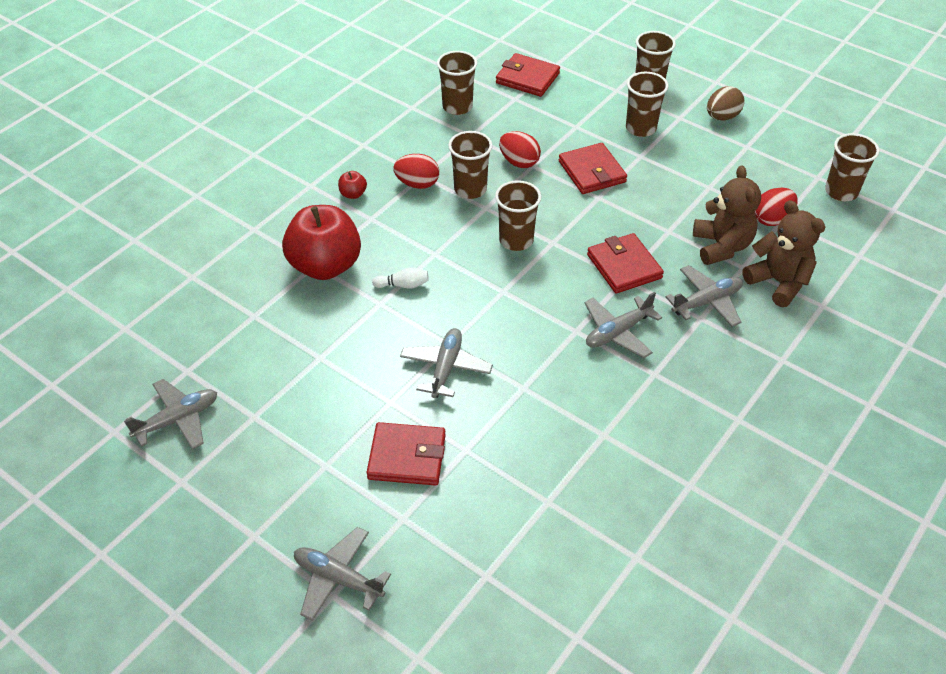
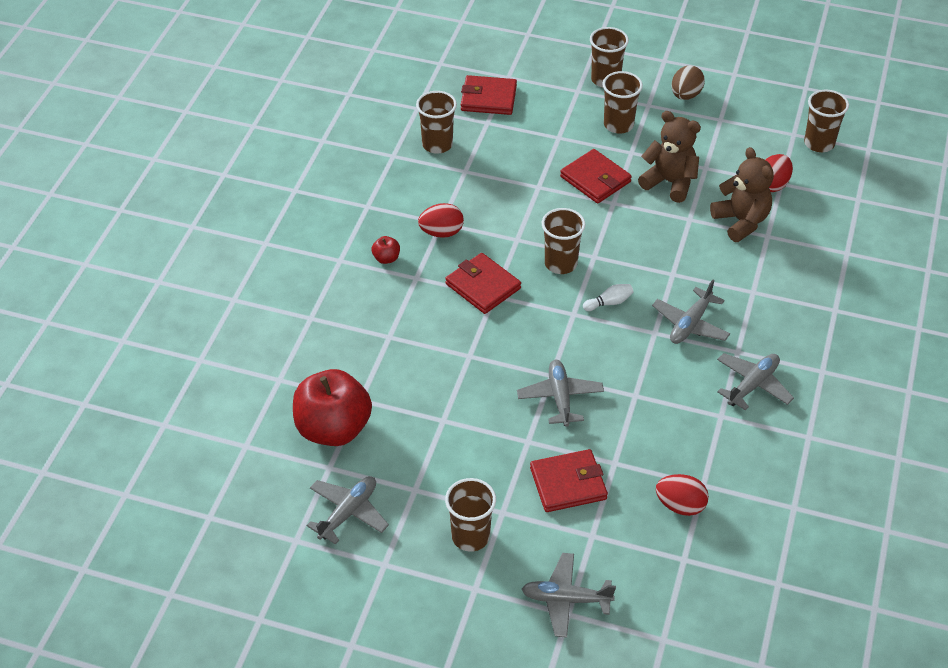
camera: 20 degrees left, 0 degrees up
red apple [282,205,361,280] -> red apple moved to [293,369,372,446]
white bowling pin [372,267,429,289] -> white bowling pin moved to [583,284,634,311]
brown cup [448,131,493,199] -> brown cup moved to [445,478,496,552]
red egg [499,131,541,168] -> red egg moved to [656,474,709,516]
red wallet [587,233,664,294] -> red wallet moved to [445,253,521,314]
grey plane [665,265,743,327] -> grey plane moved to [717,353,794,411]
brown teddy bear [743,200,825,307] -> brown teddy bear moved to [638,111,701,203]

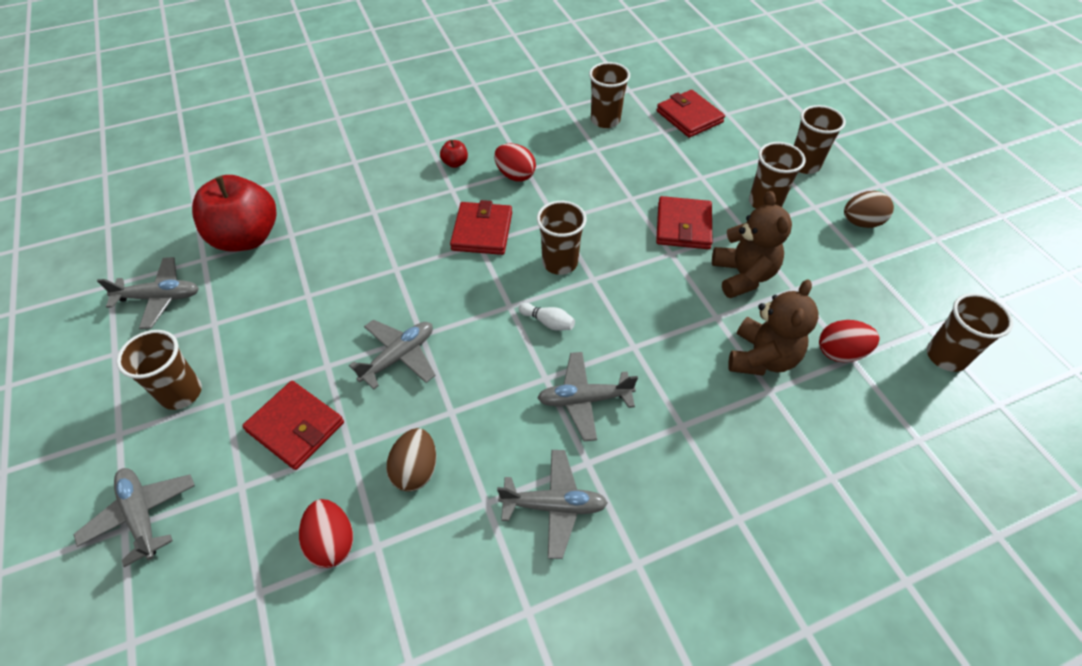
camera: 50 degrees right, 5 degrees up
none -> brown egg [386,428,436,492]

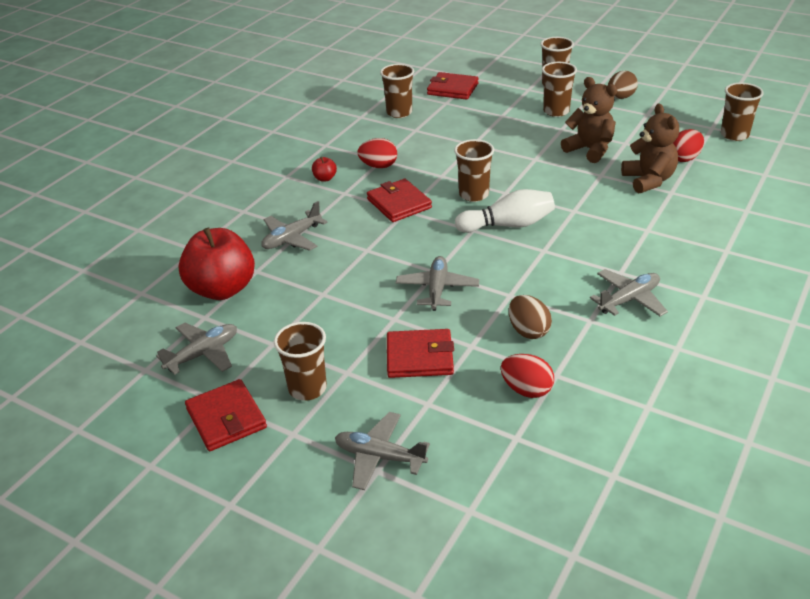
camera: 35 degrees left, 15 degrees down
white bowling pin [519,303,575,331] -> white bowling pin [455,189,555,233], size x2.01
grey plane [538,352,638,441] -> grey plane moved to [261,201,328,251]
red wallet [656,196,713,249] -> red wallet moved to [185,379,267,451]

